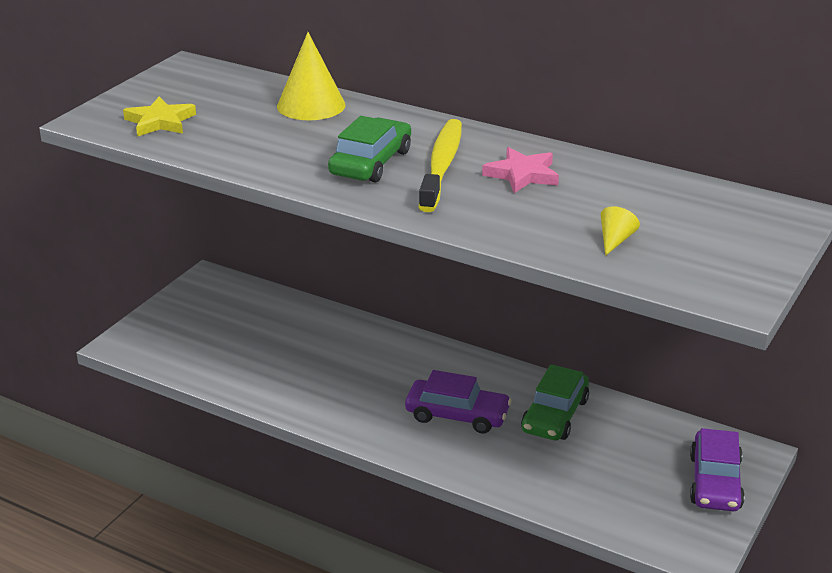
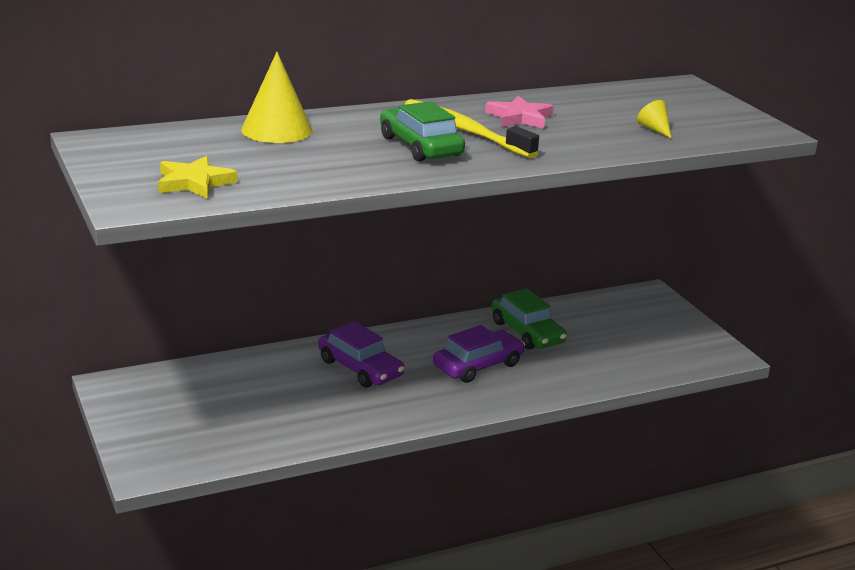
camera: 55 degrees left, 5 degrees down
purple car [690,428,745,511] -> purple car moved to [318,321,404,387]

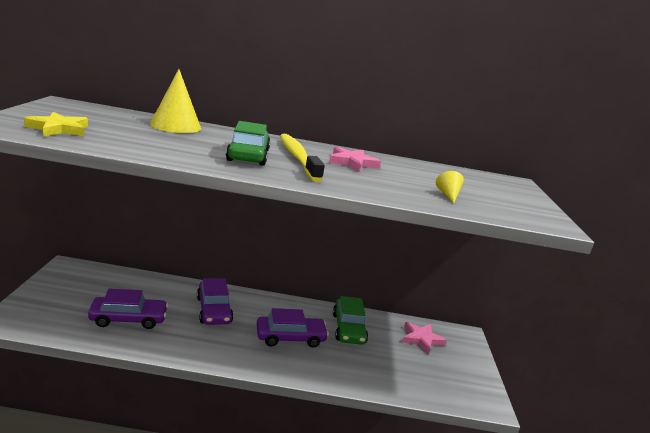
camera: 25 degrees right, 5 degrees down
none -> purple car [88,289,168,329]
none -> pink star [402,322,447,355]

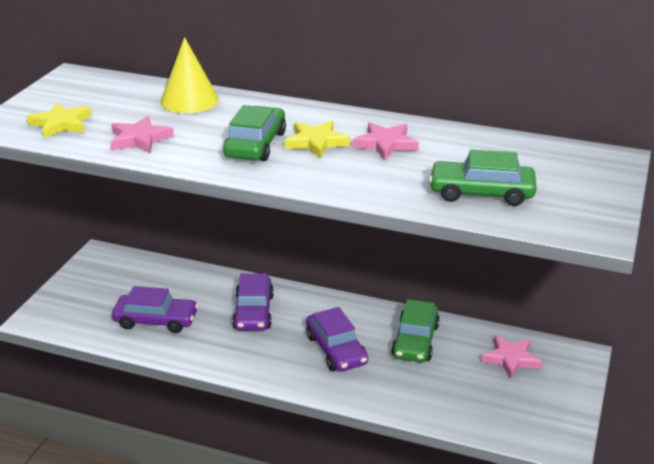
camera: 20 degrees right, 10 degrees up
purple car [257,308,329,348] -> purple car turned 60 degrees clockwise [306,307,368,372]
yellow toothbrush [280,134,325,182] -> yellow star [285,120,350,158]
yellow cone [436,171,464,203] -> green car [429,150,537,206]
none -> pink star [110,116,174,153]

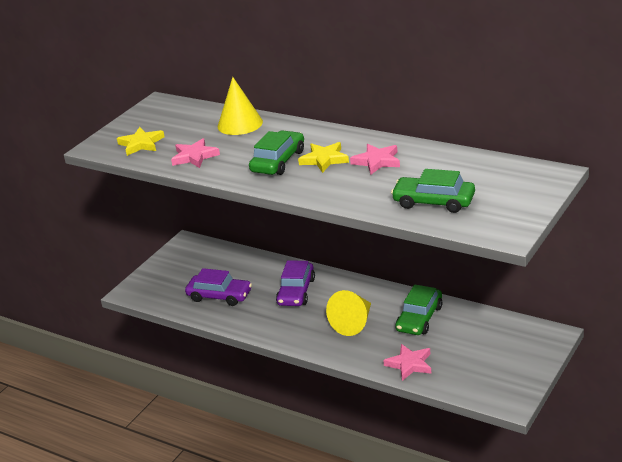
camera: 15 degrees right, 0 degrees up
purple car [306,307,368,372] -> yellow cone [326,290,371,336]
pink star [481,335,542,379] -> pink star moved to [383,344,432,381]

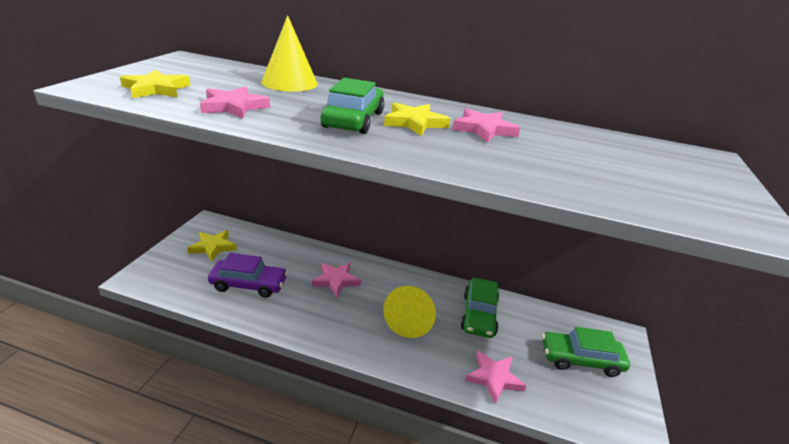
camera: 20 degrees left, 0 degrees up
purple car [276,260,315,306] -> pink star [312,263,361,297]
green car [391,169,475,213] -> green car moved to [542,327,630,377]
none -> yellow star [187,230,237,261]

